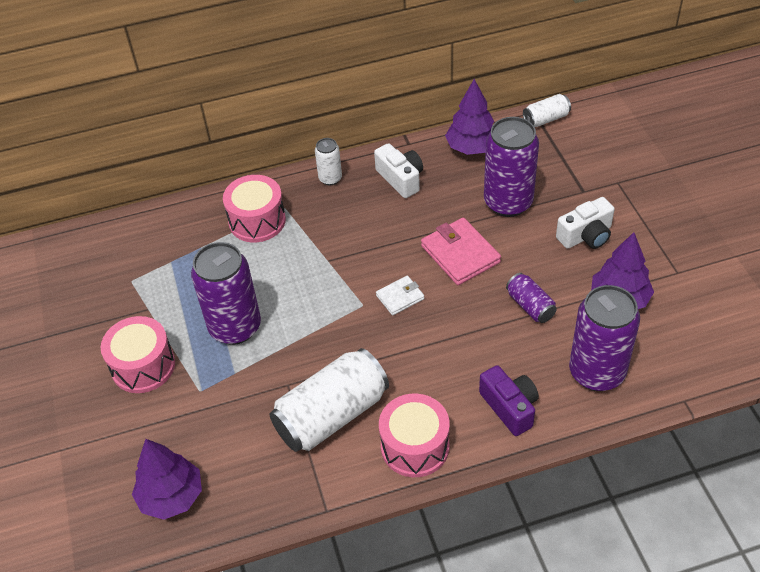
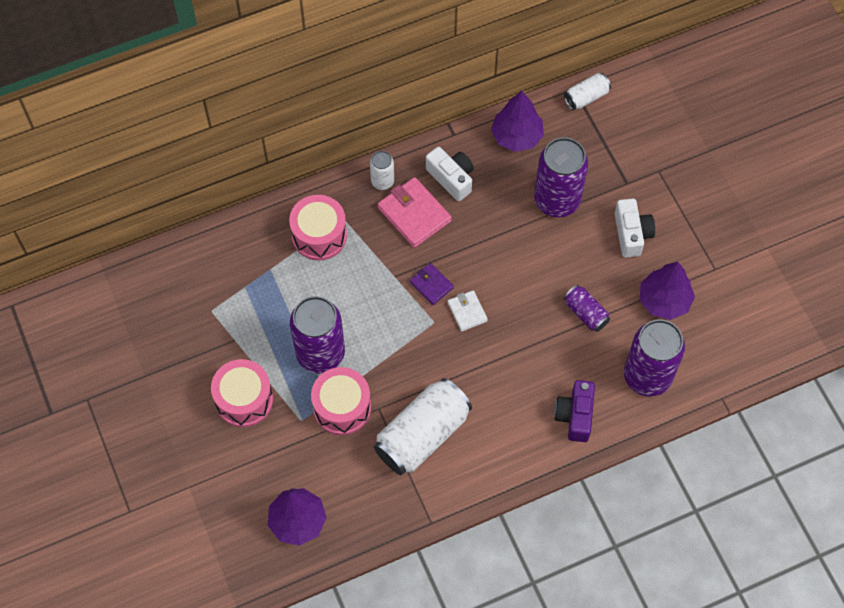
camera: 10 degrees left, 15 degrees up
white wallet [376,276,424,315] -> white wallet turned 75 degrees counterclockwise [448,290,488,331]
pink drum [379,394,450,477] -> pink drum moved to [311,367,371,435]
pink wallet [421,218,501,285] -> pink wallet moved to [378,177,452,248]
purple camera [479,365,539,436] -> purple camera turned 135 degrees counterclockwise [554,380,595,442]
white camera [556,197,615,249] -> white camera turned 60 degrees counterclockwise [615,199,655,258]
none -> purple wallet [410,263,454,305]

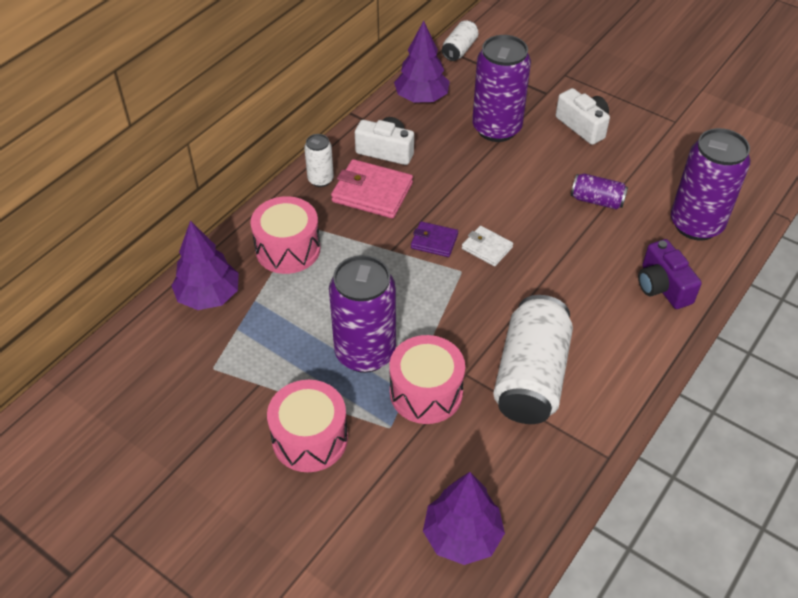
camera: 30 degrees left, 15 degrees down
purple tree [640,262,695,320] -> purple tree moved to [171,220,239,310]

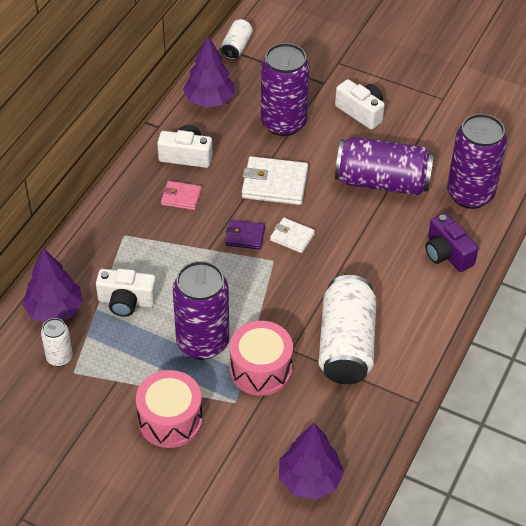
camera: 10 degrees left, 0 degrees up
pink drum [250,196,320,274] -> none
white can [304,134,334,187] -> white can moved to [41,318,73,366]
pink wallet [331,159,413,218] -> pink wallet [161,181,202,210], size x0.58
purple can [571,173,628,210] -> purple can [335,137,434,195], size x2.00
none -> white camera [96,269,157,317]
none -> white wallet [242,156,308,205]

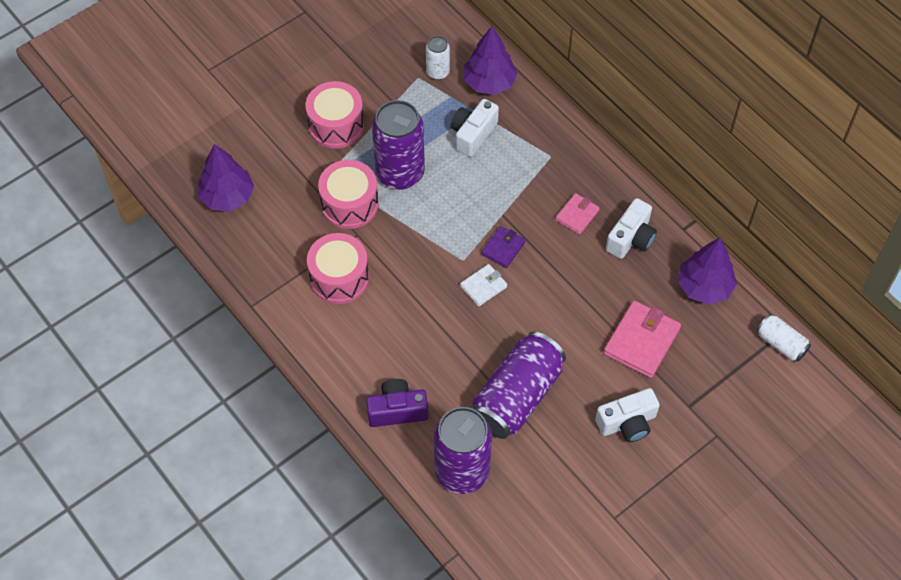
camera: 115 degrees right, 10 degrees up
white wallet [242,156,308,205] -> none
purple can [261,43,310,136] -> pink wallet [604,301,681,378]
white can [319,275,376,384] -> pink drum [307,233,369,304]

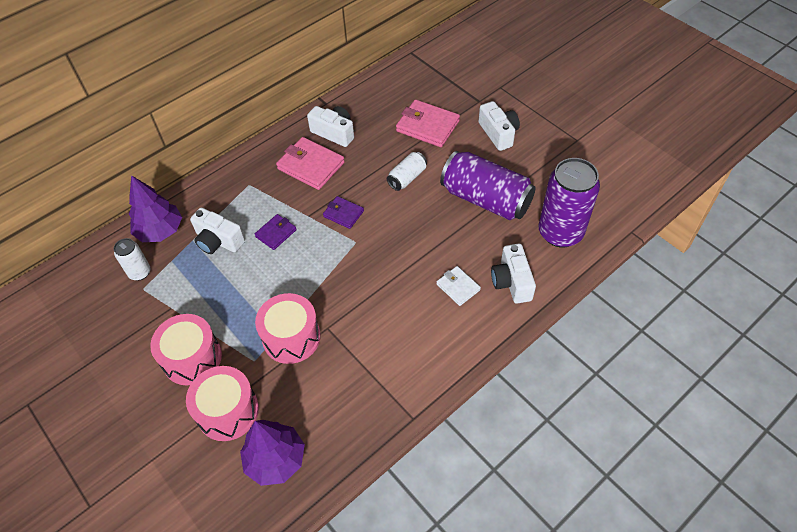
camera: 90 degrees left, 5 degrees down
pink drum [307,233,369,304] -> pink drum moved to [186,366,259,441]
purple camera [366,379,428,427] -> white camera [491,244,536,304]
purple can [372,100,425,190] -> none
white wallet [460,264,507,306] -> white wallet moved to [436,266,481,306]
pink wallet [555,193,599,235] -> pink wallet [276,137,345,190], size x1.73
purple tree [678,238,737,305] -> none
white can [756,314,811,361] -> white can moved to [387,152,427,191]
none -> purple wallet [254,214,297,250]

